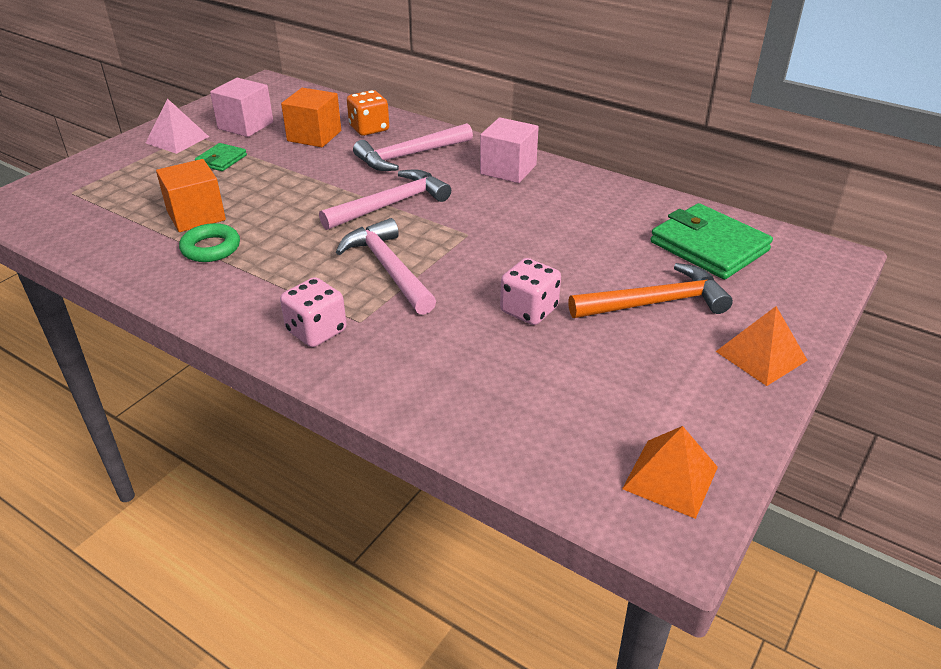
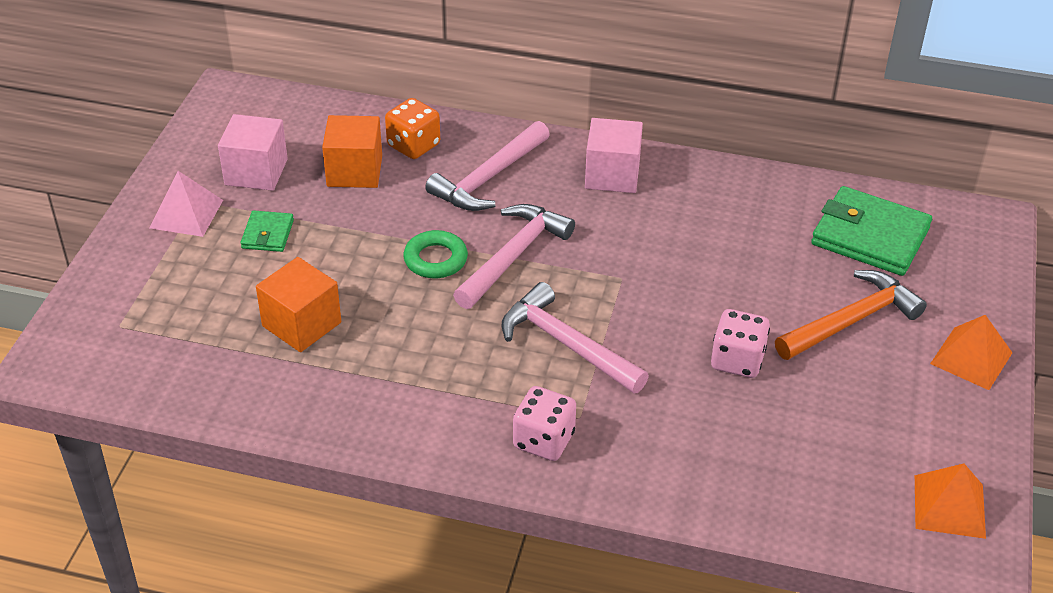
camera: 20 degrees left, 5 degrees up
green ring [179,223,240,262] -> green ring moved to [403,230,468,278]

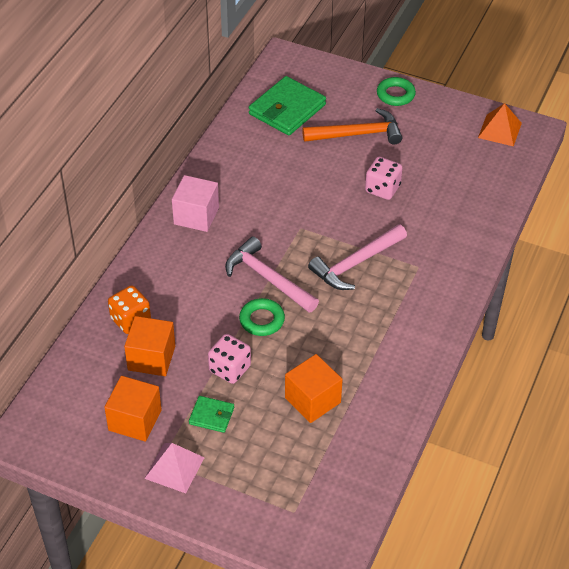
camera: 80 degrees left, 5 degrees up
pink cube [218,114,288,191] -> orange cube [104,376,162,442]
pink hammer [425,121,550,211] -> none
pink dice [513,386,576,461] -> pink dice moved to [208,334,251,384]
orange hammer [775,270,927,360] -> orange hammer turned 105 degrees clockwise [302,108,402,145]
orange pyramid [930,315,1012,390] -> green ring [377,77,416,106]

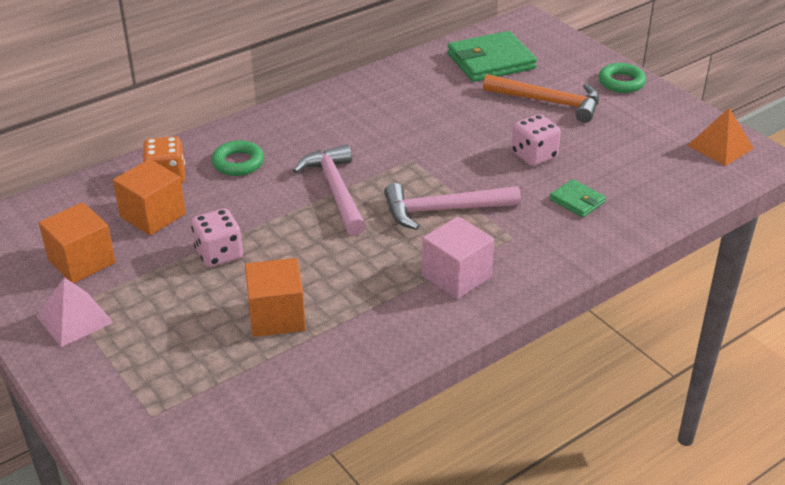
camera: 30 degrees right, 10 degrees down
pink cube [172,175,219,232] -> pink cube moved to [422,216,494,299]
green wallet [189,396,234,433] -> green wallet moved to [550,179,606,217]
green ring [239,298,285,336] -> green ring moved to [212,140,264,176]

